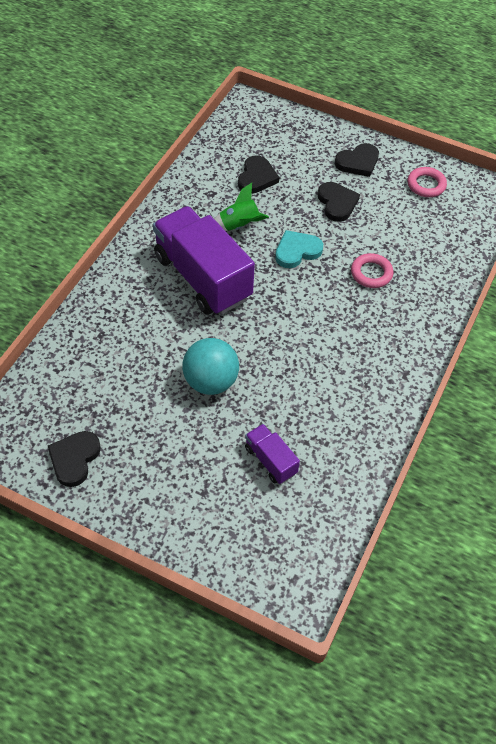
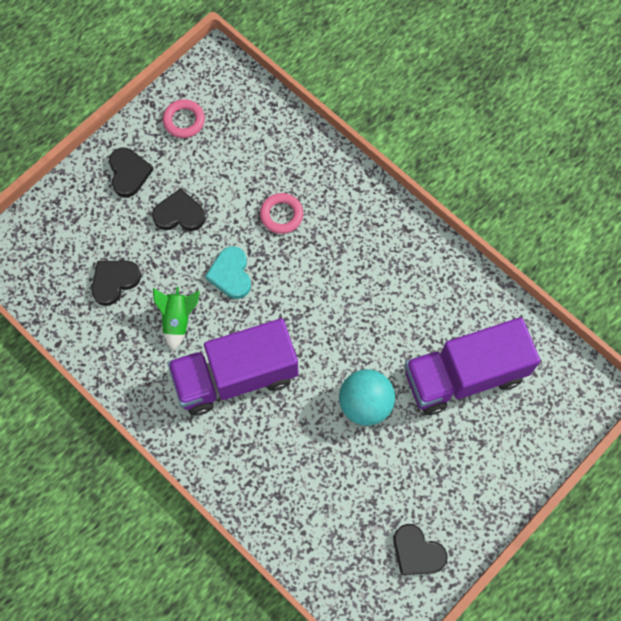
camera: 70 degrees left, 15 degrees up
black heart [238,155,279,194] -> black heart turned 75 degrees counterclockwise [91,260,141,306]
purple truck [245,424,300,484] -> purple truck [405,317,540,415], size x2.18

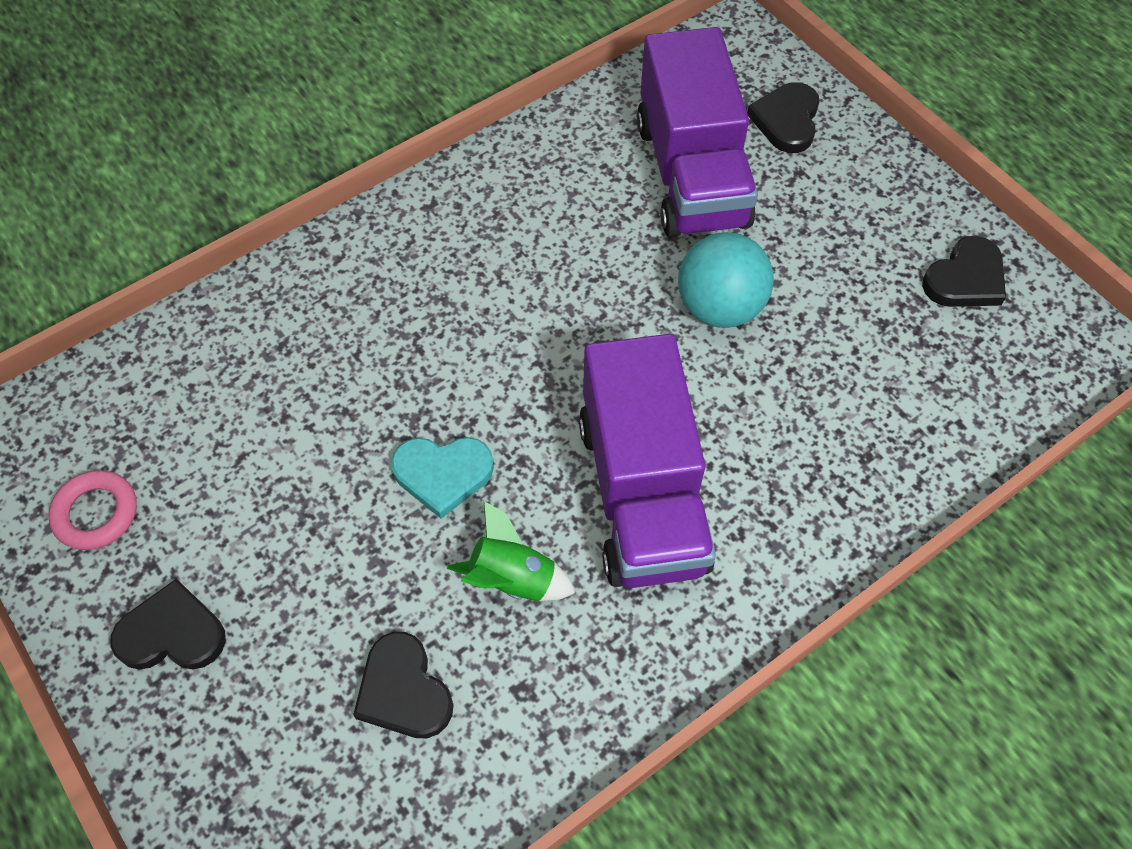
camera: 80 degrees left, 10 degrees down
black heart [152,188,206,231] -> black heart moved to [747,82,820,153]
pink ring [260,193,303,234] -> none

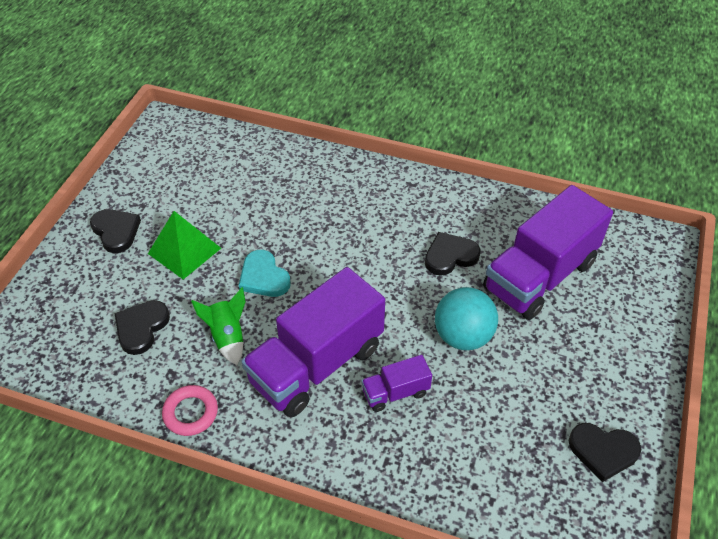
camera: 55 degrees right, 10 degrees down
pink ring [48,470,137,550] -> pink ring moved to [162,385,218,436]
black heart [747,82,820,153] -> black heart moved to [425,232,481,276]
none -> green pyramid [148,211,221,279]
none -> purple truck [361,355,432,412]

